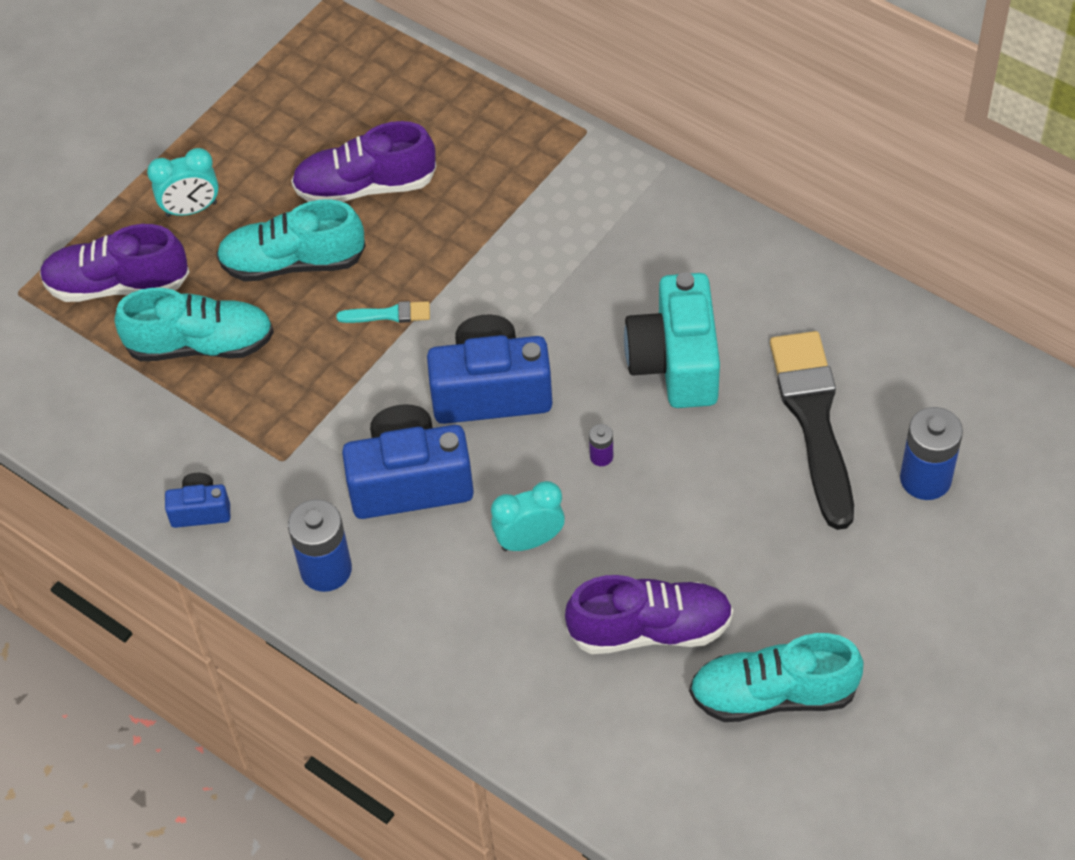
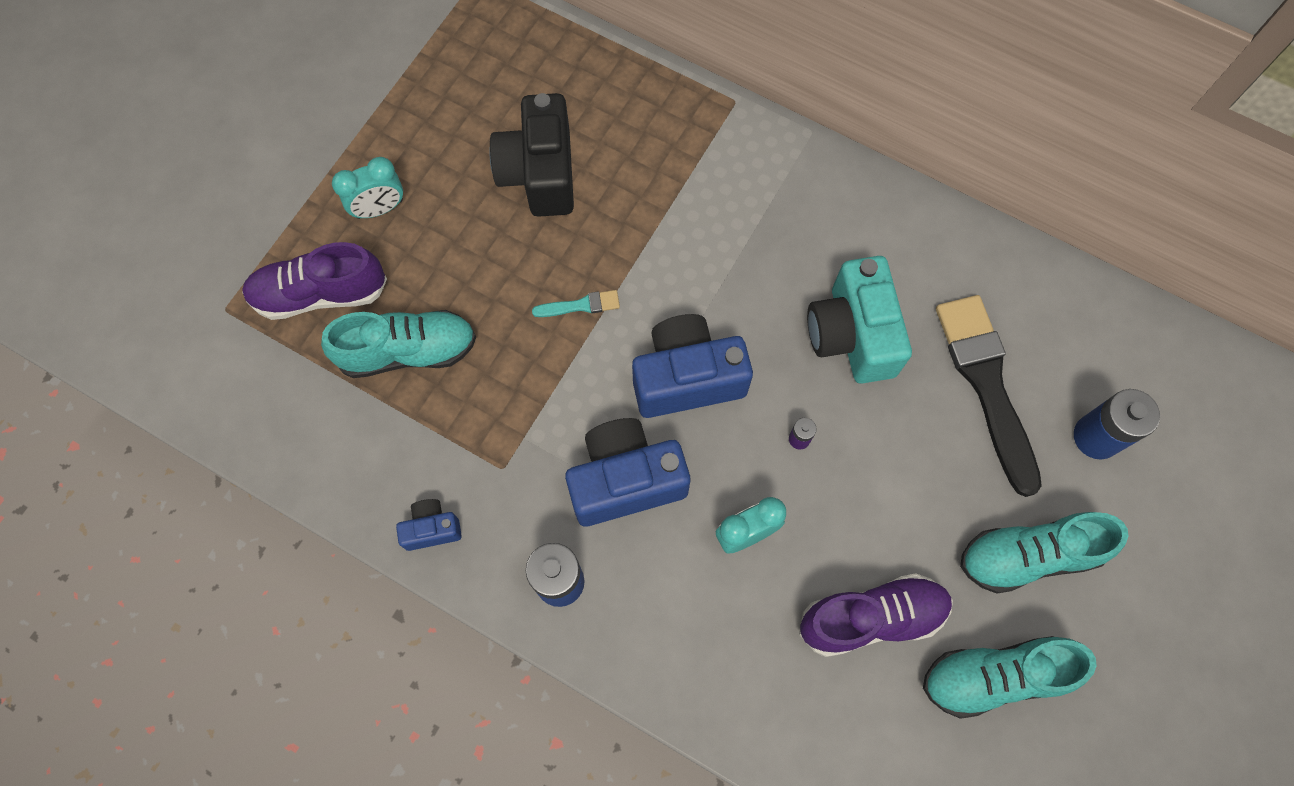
camera: 10 degrees left, 15 degrees up
turquoise shoe [216,199,366,282] -> turquoise shoe moved to [960,512,1128,594]
purple shoe [291,121,436,202] -> black camera [489,93,574,217]

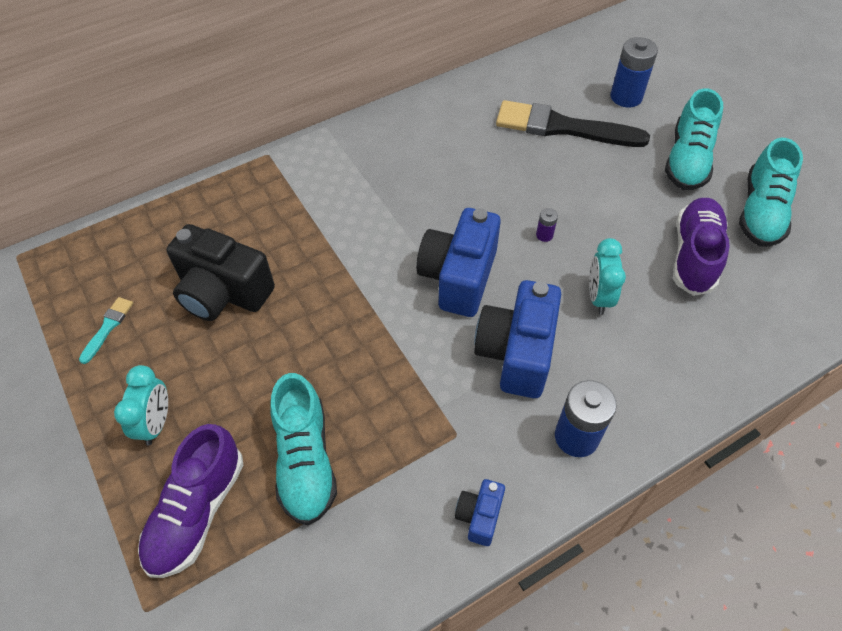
camera: 60 degrees left, 15 degrees down
turquoise shoe [321,310,476,378] -> turquoise shoe turned 150 degrees clockwise [270,373,337,525]
turquoise brush [532,290,620,317] -> turquoise brush moved to [79,297,133,364]
turquoise camera [807,256,912,384] -> none

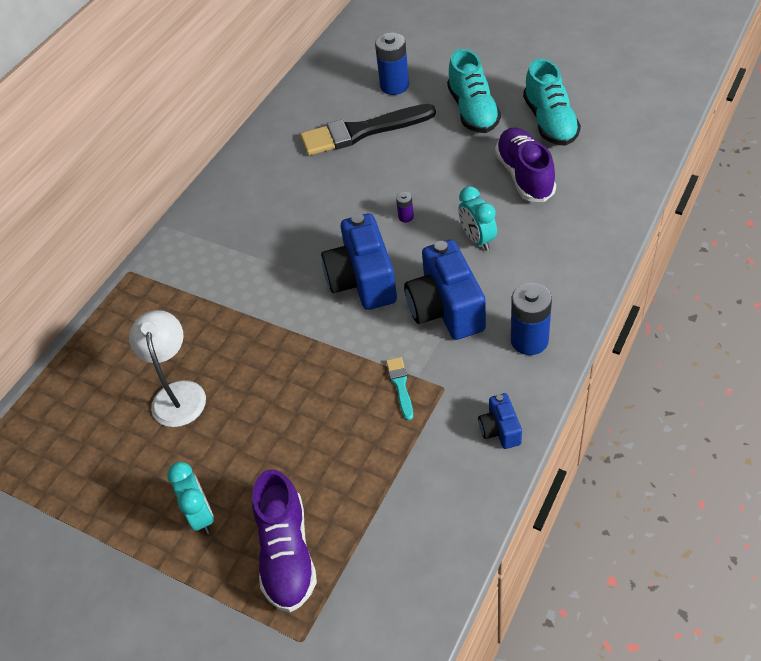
camera: 25 degrees left, 5 degrees down
turquoise brush [79,297,133,364] -> turquoise brush moved to [386,357,413,420]
black camera [166,224,275,321] -> white lamp [129,310,206,427]
turquoise shoe [270,373,337,525] -> none

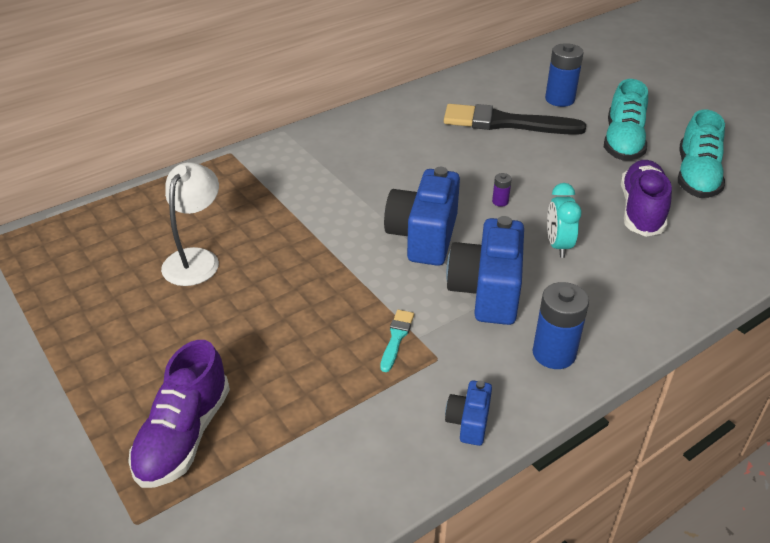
camera: 20 degrees right, 10 degrees down
turquoise clock [167,462,214,534] -> none

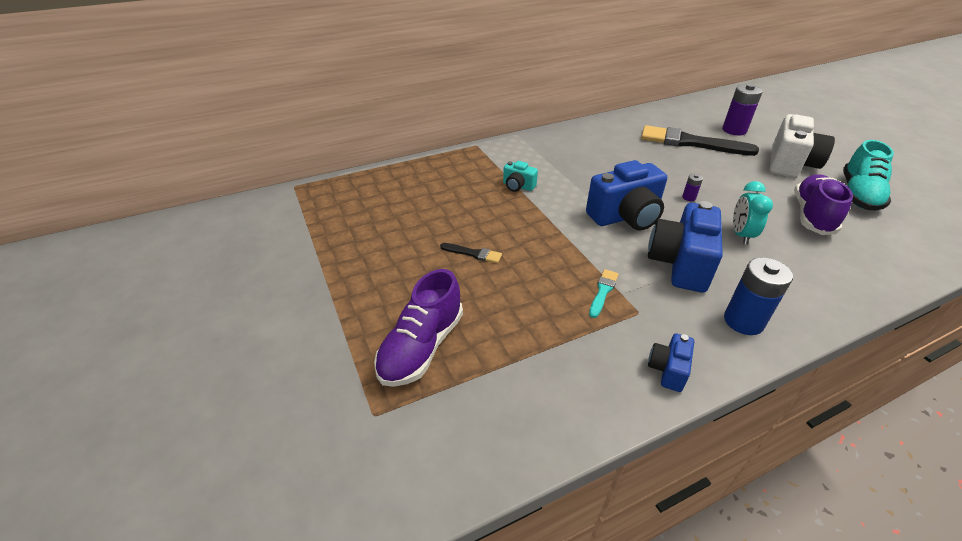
camera: 10 degrees right, 0 degrees up
white lamp [161,162,219,286] -> none
blue camera [384,167,460,266] -> blue camera turned 135 degrees counterclockwise [586,160,667,231]
blue battery [545,43,584,107] -> purple battery [722,84,763,135]
turquoise shoe [604,79,648,161] -> white camera [770,114,835,178]
none -> black brush [440,243,502,263]
none -> turquoise camera [503,161,538,192]

